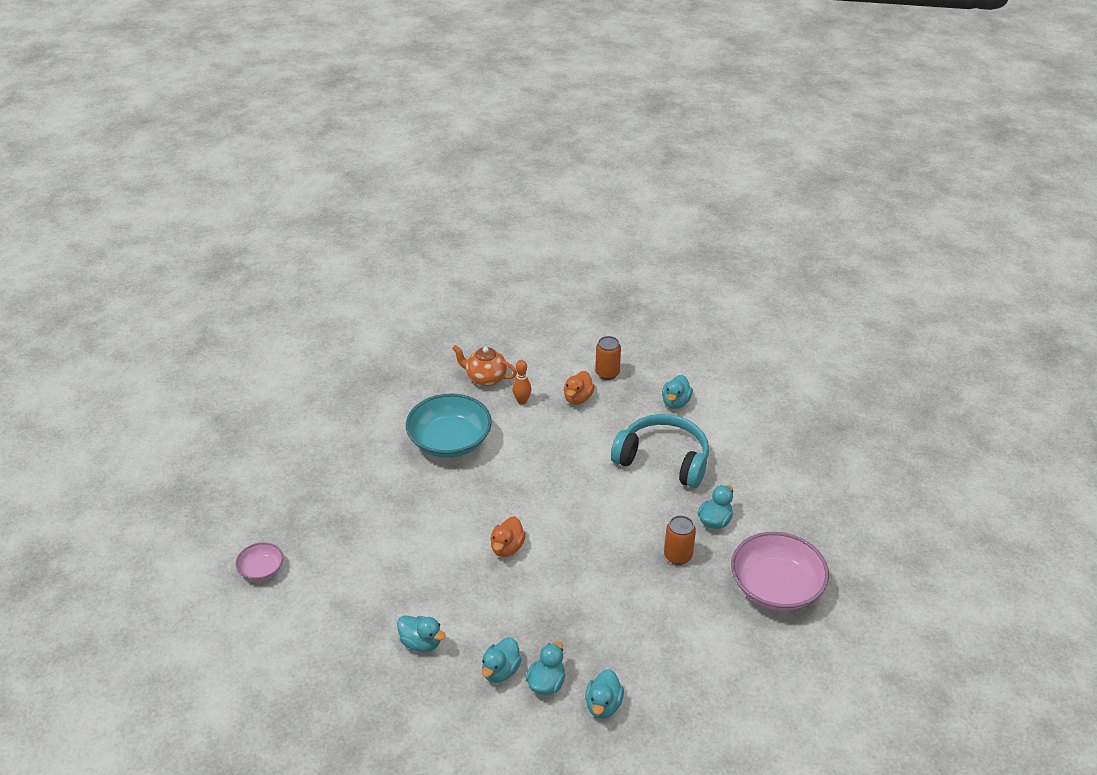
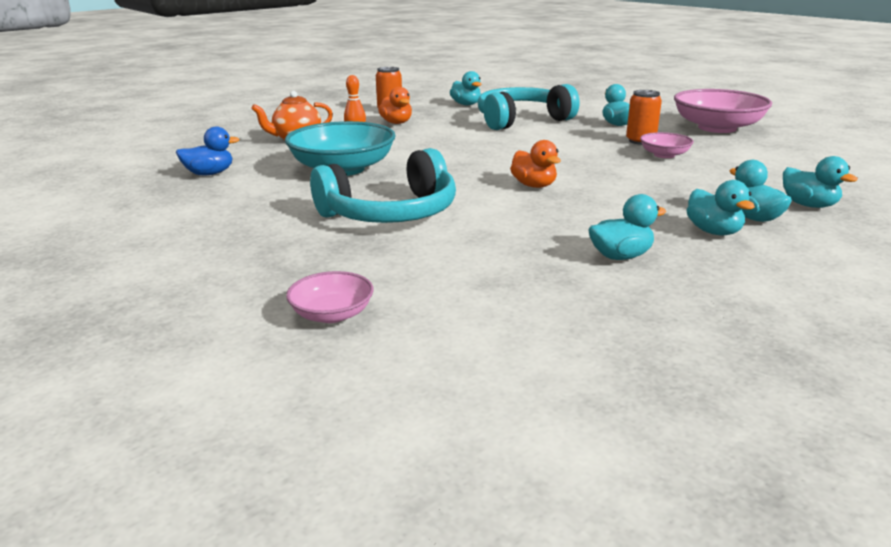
camera: 50 degrees left, 15 degrees down
none -> blue duck [176,126,240,175]
none -> turquoise headphones [310,148,456,223]
none -> pink bowl [640,132,694,158]

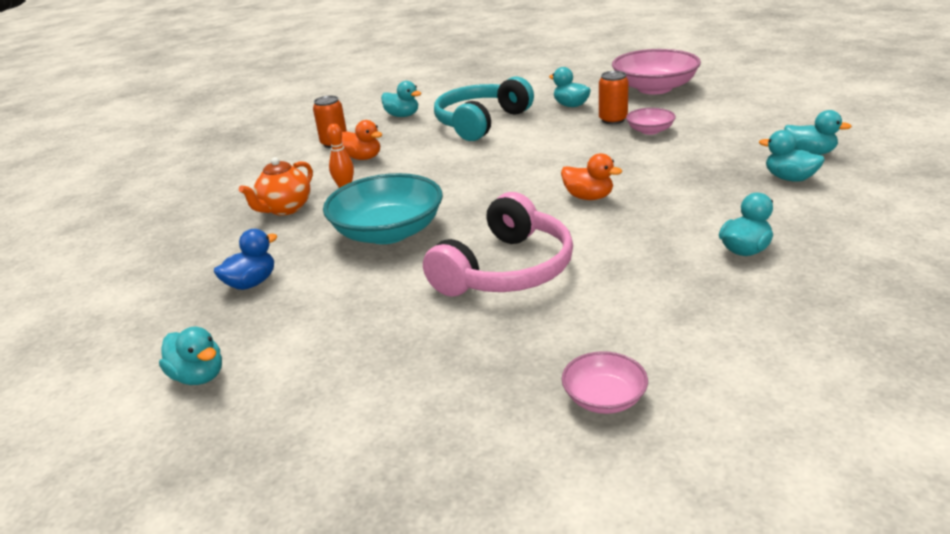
camera: 25 degrees left, 5 degrees up
turquoise headphones [310,148,456,223] -> pink headphones [423,192,573,297]
turquoise duck [687,180,755,236] -> turquoise duck moved to [159,326,222,385]

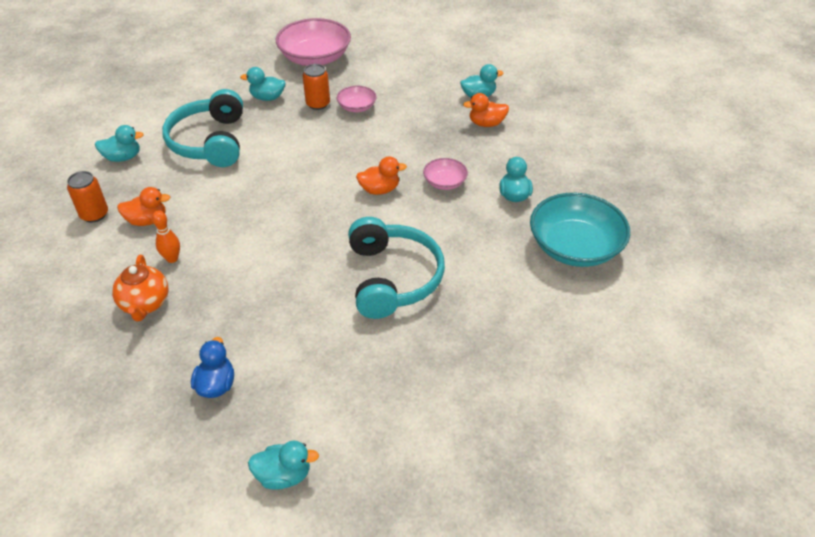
camera: 45 degrees left, 15 degrees up
turquoise bowl [323,173,443,244] -> turquoise bowl moved to [530,193,630,267]
pink headphones [423,192,573,297] -> turquoise headphones [348,217,445,319]
pink bowl [562,351,648,414] -> pink bowl moved to [423,158,468,190]
turquoise duck [759,130,825,182] -> orange duck [463,93,509,127]

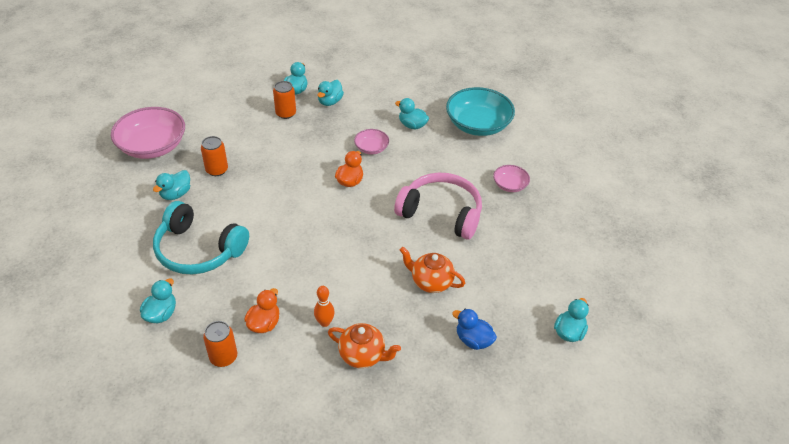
camera: 60 degrees left, 0 degrees up
pink bowl [337,86,376,112] -> pink bowl moved to [493,165,530,192]
turquoise headphones [348,217,445,319] -> pink headphones [394,173,482,240]
orange duck [463,93,509,127] -> turquoise duck [318,80,344,106]
none -> orange can [273,81,296,119]
none -> orange teapot [400,247,465,293]

